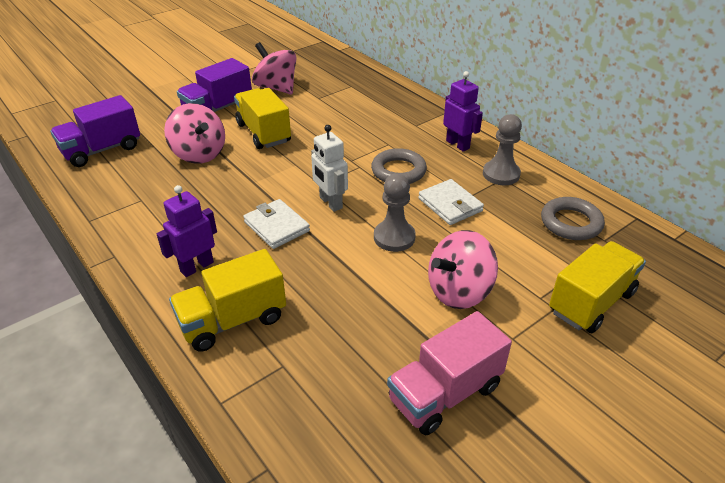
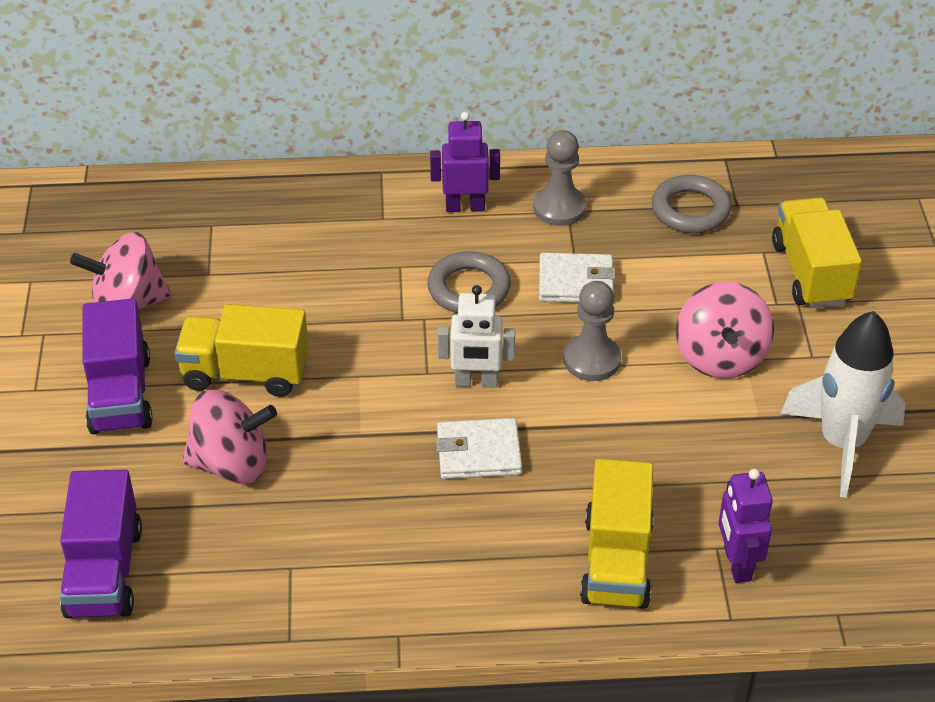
camera: 55 degrees left, 5 degrees up
purple robot [157,185,217,277] -> purple robot moved to [718,469,773,583]
pink truck [387,311,512,435] -> white rocket [781,311,906,498]

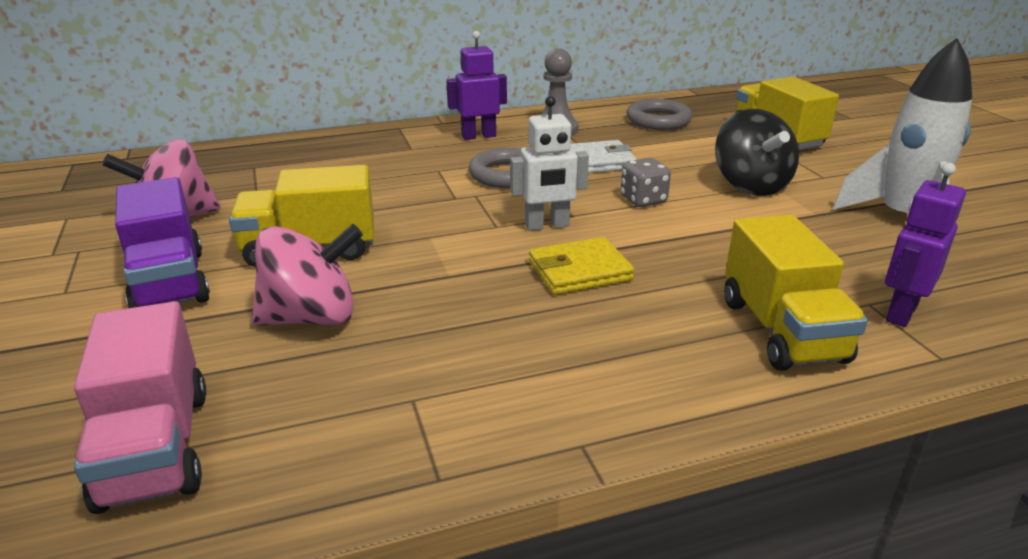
camera: 15 degrees left, 15 degrees down
purple truck [60,469,142,618] -> pink truck [74,301,206,514]
white wallet [436,418,522,479] -> yellow wallet [529,237,634,295]
grey pawn [563,281,621,381] -> grey dice [621,158,671,207]
pink spinning top [676,282,774,379] -> black spinning top [715,109,799,196]
purple robot [718,469,773,583] -> purple robot turned 60 degrees clockwise [885,163,966,327]

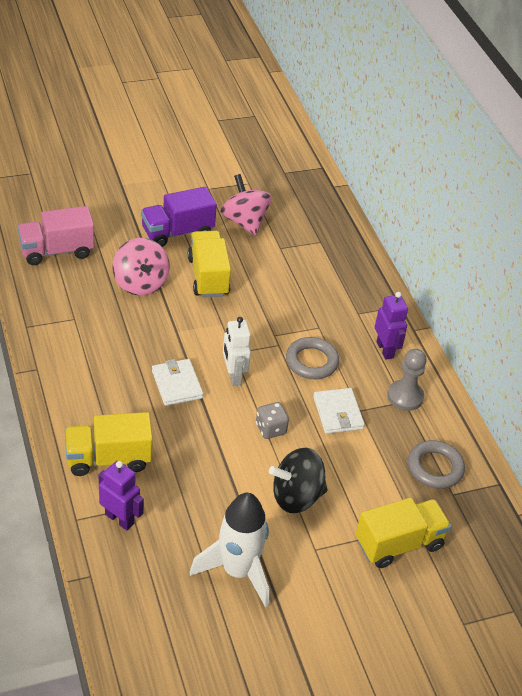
camera: 85 degrees right, 15 degrees up
yellow wallet [529,237,634,295] -> white wallet [152,359,203,406]

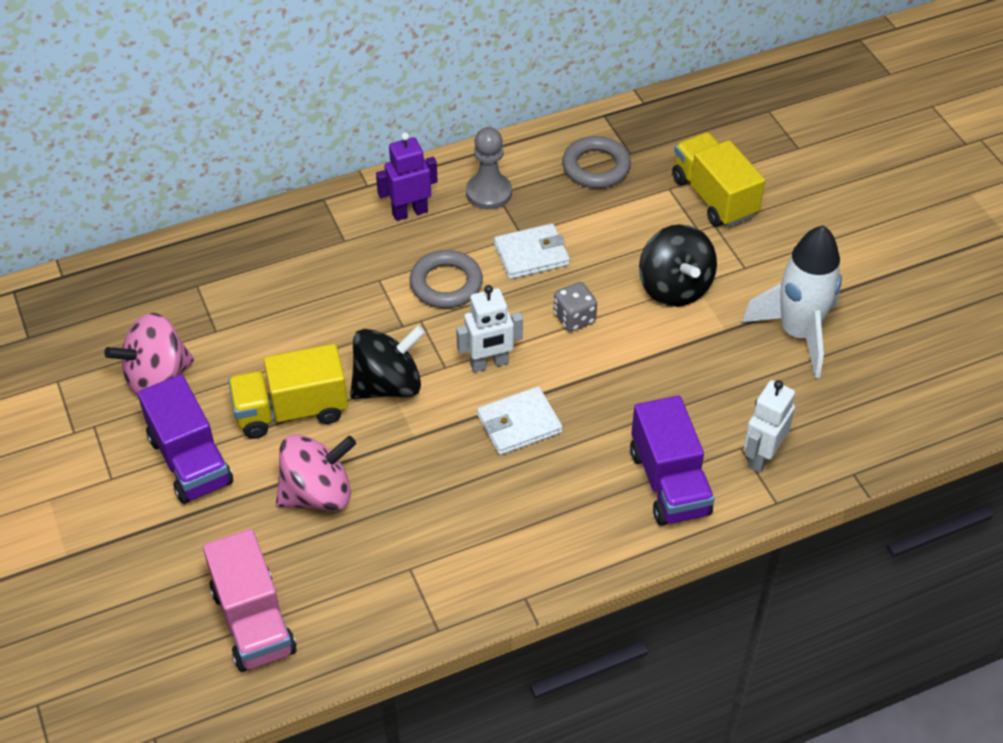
camera: 90 degrees left, 5 degrees up
yellow truck [65,412,153,476] -> purple truck [630,395,714,525]
purple robot [99,461,144,530] -> white robot [744,380,795,473]
none -> black spinning top [350,325,425,399]

